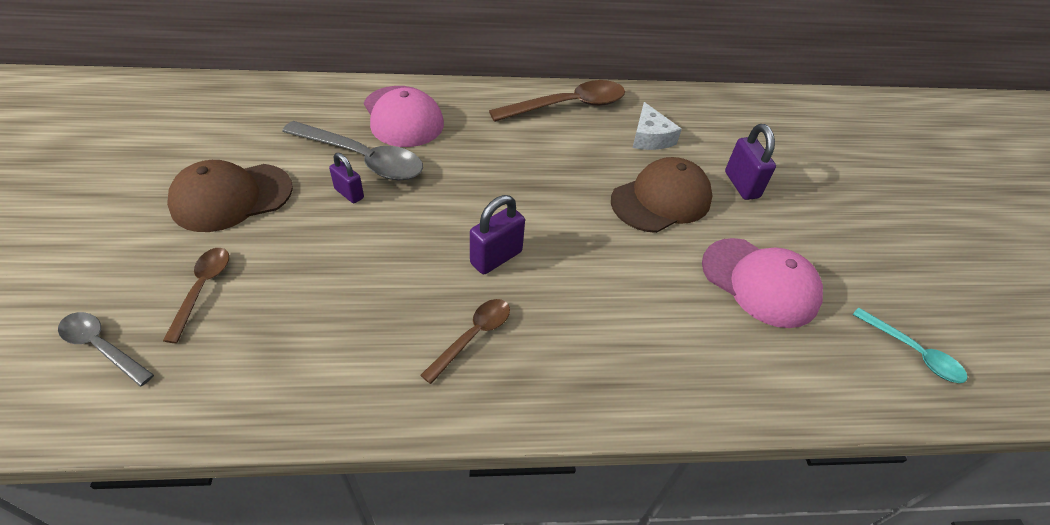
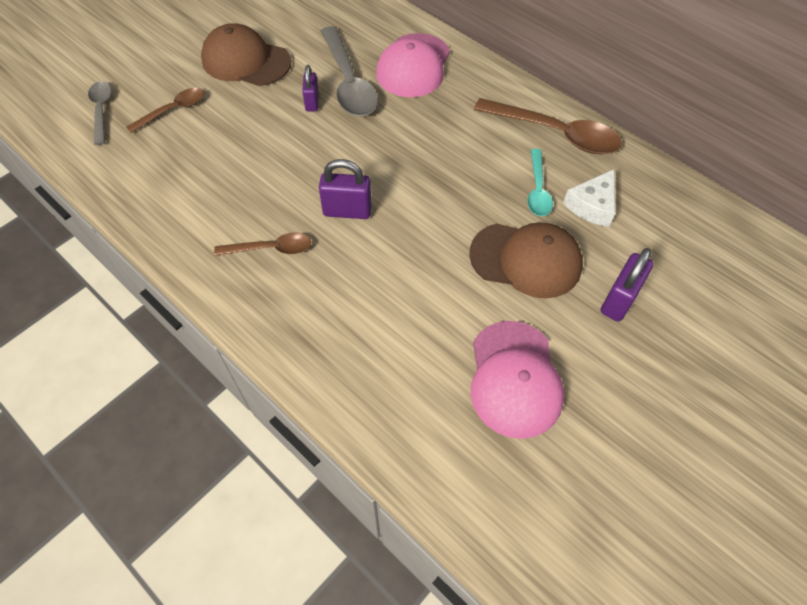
camera: 50 degrees right, 10 degrees up
turquoise spoon [853,307,967,383] -> turquoise spoon moved to [527,149,553,216]

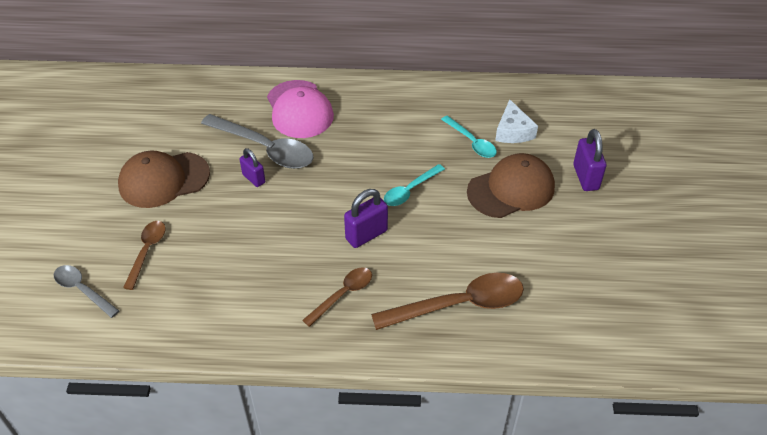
camera: 40 degrees left, 10 degrees down
pink cap [471,321,564,439] -> none
brown spoon [474,98,622,154] -> brown spoon moved to [371,273,524,330]
none -> turquoise spoon [384,164,445,206]

